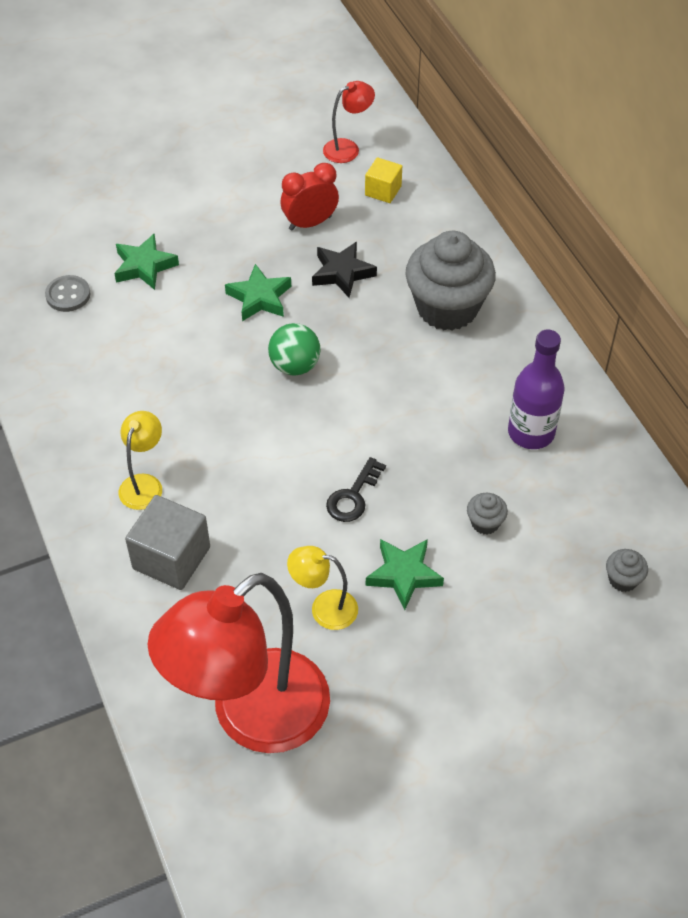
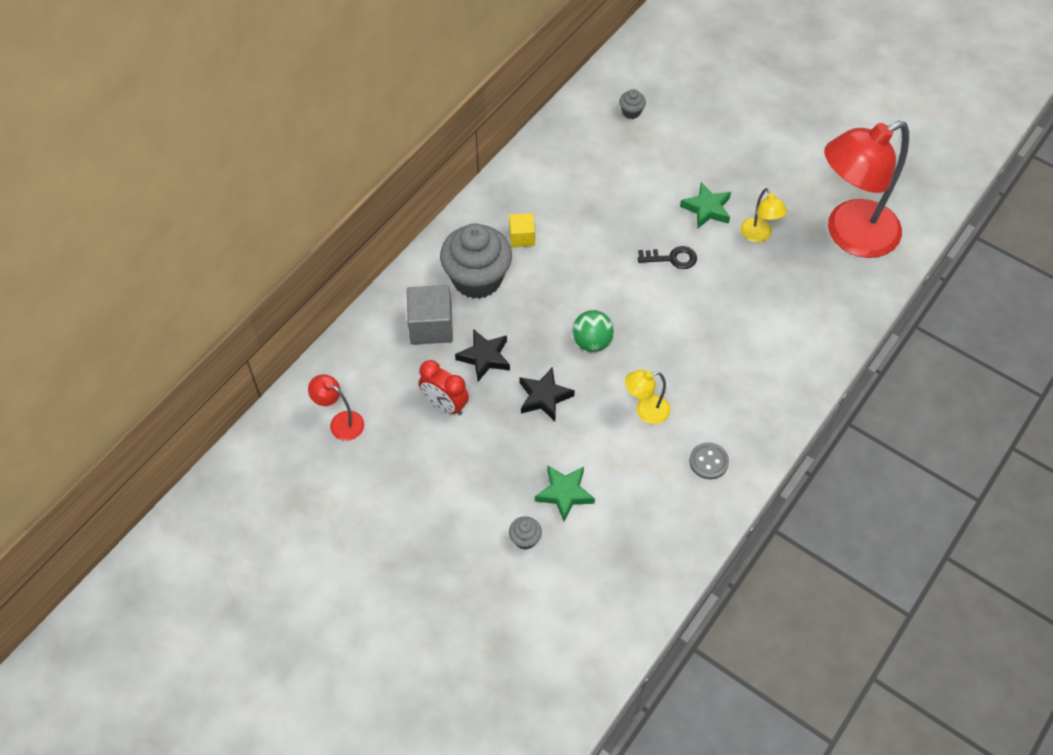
camera: 120 degrees left, 5 degrees up
grey button [45,275,90,312] -> grey button moved to [689,442,729,479]
yellow lamp [119,411,162,510] -> yellow lamp moved to [625,370,670,424]
grey cube [125,495,210,590] -> grey cube moved to [407,285,453,345]
red lamp [147,573,330,753] -> red lamp turned 135 degrees clockwise [824,121,909,258]
green star [225,264,291,321] -> black star [520,368,575,421]
yellow cube [365,157,402,203] -> yellow cube moved to [509,213,535,247]
grey cupcake [467,493,508,535] -> grey cupcake moved to [509,516,542,550]
purple bottle [508,330,565,449] -> none

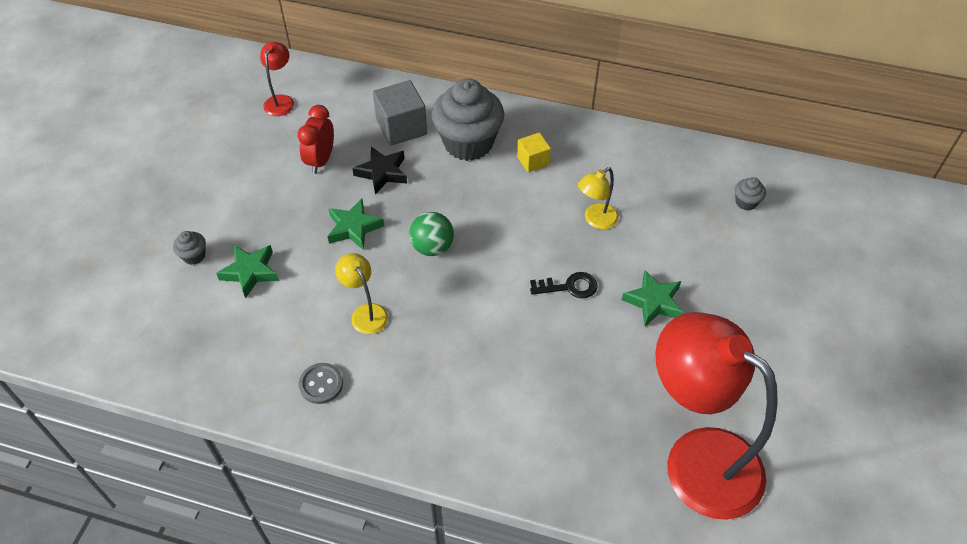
camera: 70 degrees right, 5 degrees down
black star [520,368,575,421] -> green star [327,199,384,250]
black key [638,246,697,269] -> black key turned 75 degrees counterclockwise [530,272,598,298]
yellow lamp [741,188,787,242] -> yellow lamp moved to [578,167,619,229]

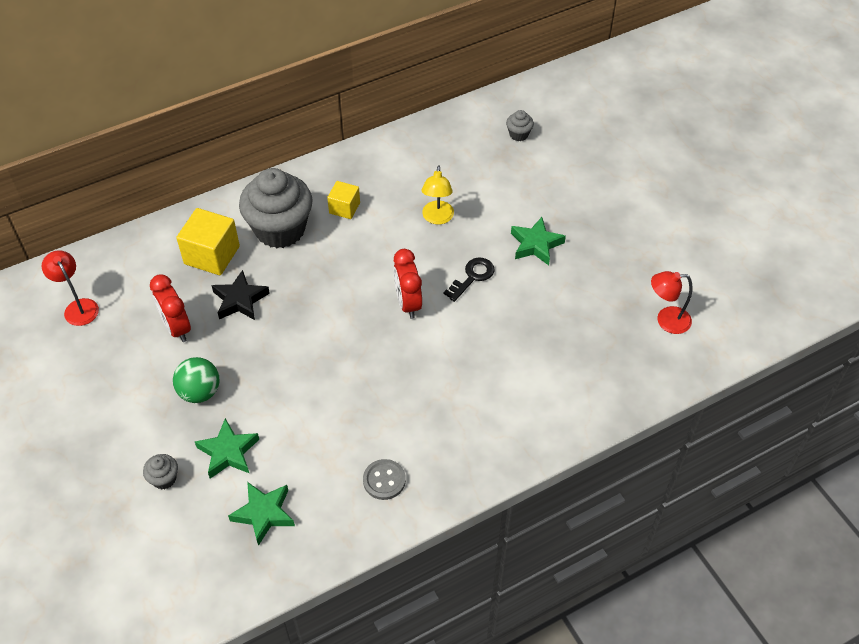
camera: 45 degrees left, 0 degrees up
green star [327,199,384,250] -> green star moved to [228,482,295,546]
yellow lamp [335,253,388,334] -> none
grey cube [373,80,427,146] -> yellow cube [176,208,240,275]
green ball [409,212,454,256] -> green ball moved to [173,357,219,403]
red lamp [655,312,778,520] -> red lamp [651,271,693,334], size x0.42
none -> red clock [393,249,422,319]

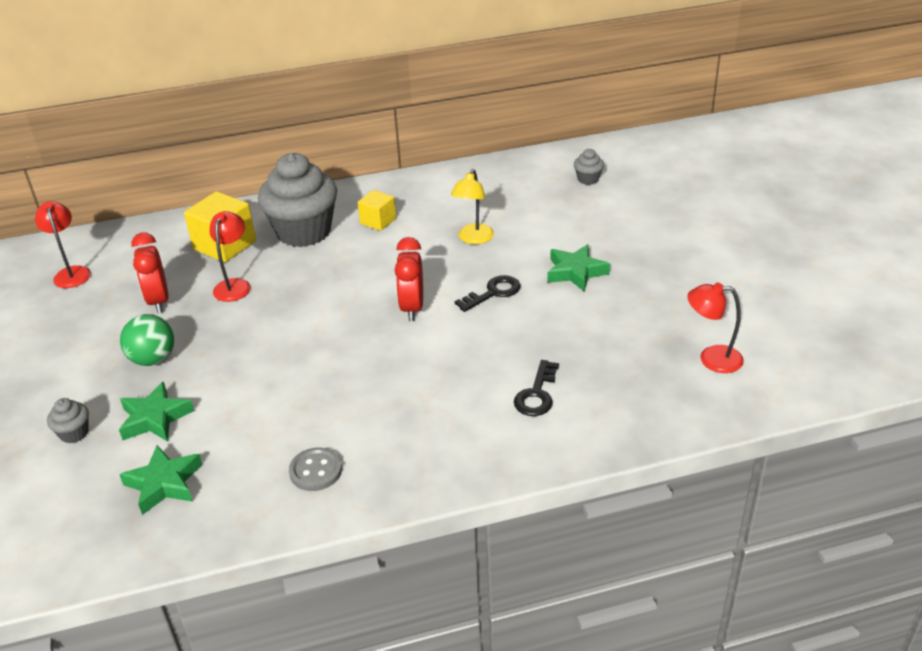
camera: 15 degrees right, 15 degrees down
black star [211,270,270,320] -> red lamp [210,211,251,302]
none -> black key [514,360,559,416]

